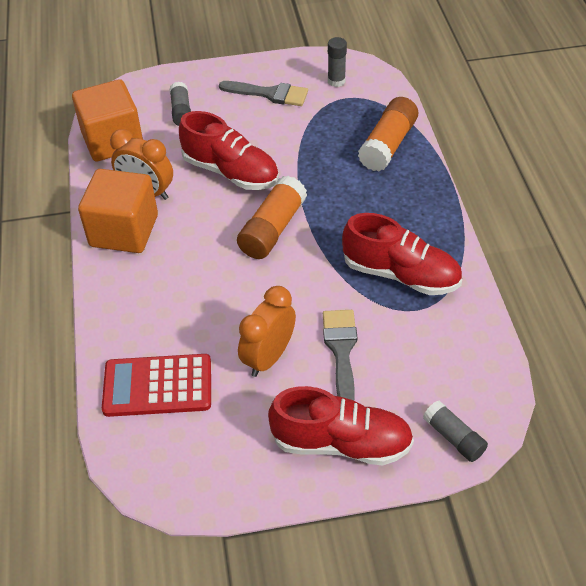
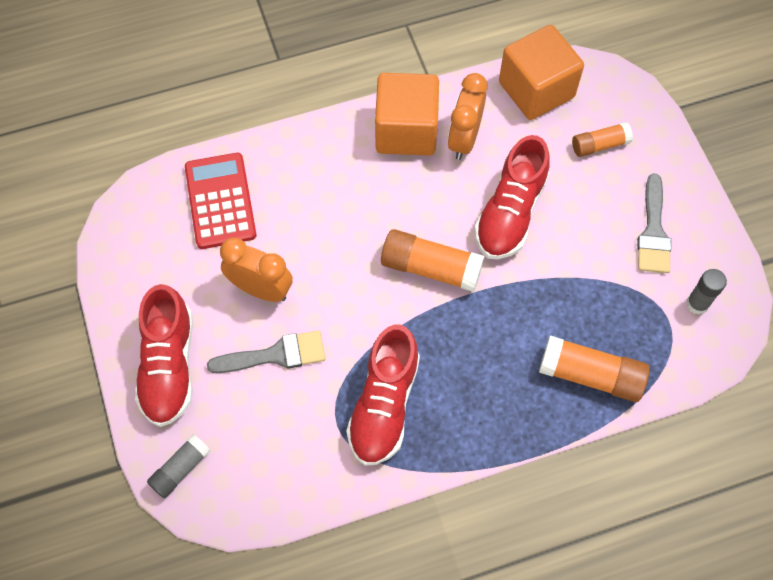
camera: 80 degrees right, 15 degrees up
grey glue stick [169,82,191,126] -> orange glue stick [572,122,633,157]

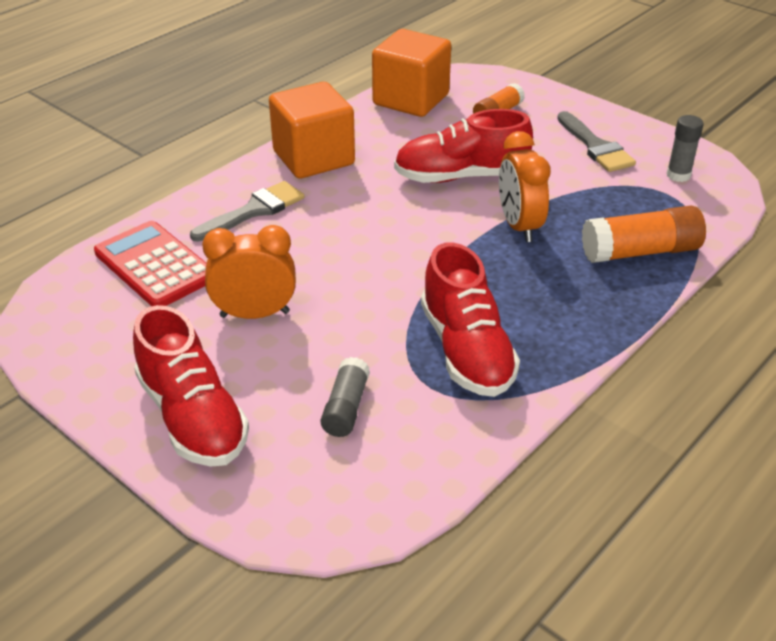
camera: 30 degrees left, 25 degrees down
grey glue stick [147,434,210,498] -> grey glue stick moved to [321,357,370,437]
grey brush [207,330,325,373] -> grey brush moved to [190,181,304,242]
orange glue stick [381,229,484,292] -> none
orange clock [448,73,487,160] -> orange clock moved to [499,131,551,242]
red shoe [474,135,550,259] -> red shoe turned 90 degrees clockwise [394,109,533,183]

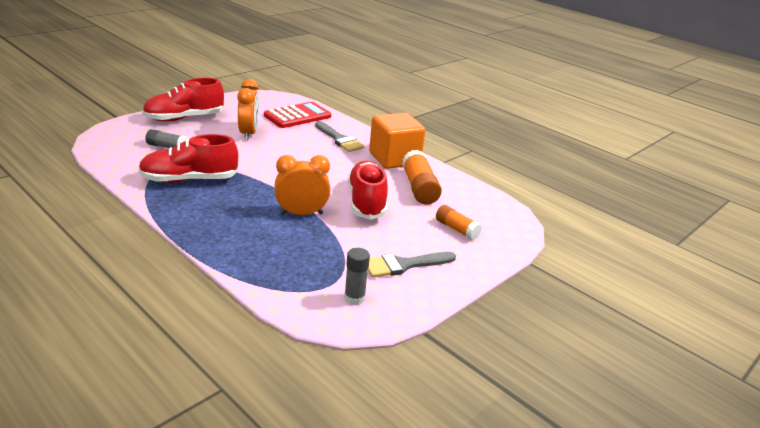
camera: 90 degrees right, 10 degrees down
orange cube [372,29,451,117] -> none
orange glue stick [582,206,706,263] -> orange glue stick moved to [402,150,442,205]

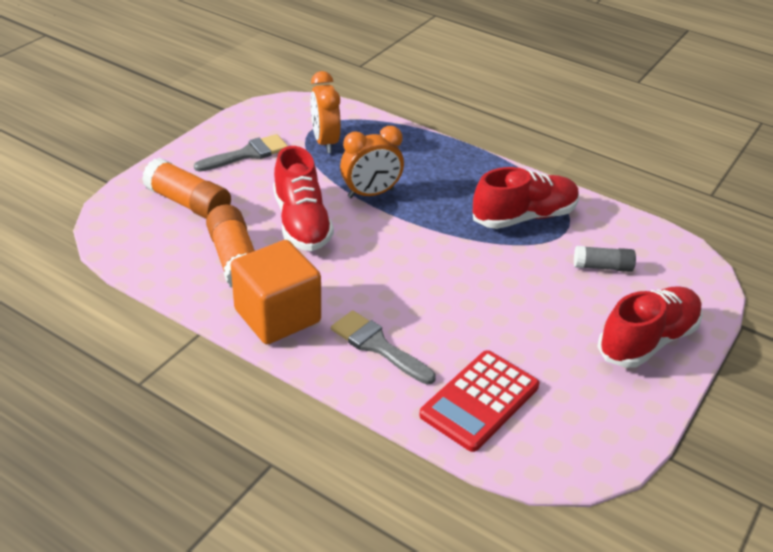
camera: 170 degrees right, 10 degrees up
orange clock [237,79,259,140] -> orange clock moved to [311,71,341,153]
grey glue stick [344,248,370,305] -> none
orange glue stick [436,205,482,240] -> orange glue stick [142,158,231,219], size x1.63

